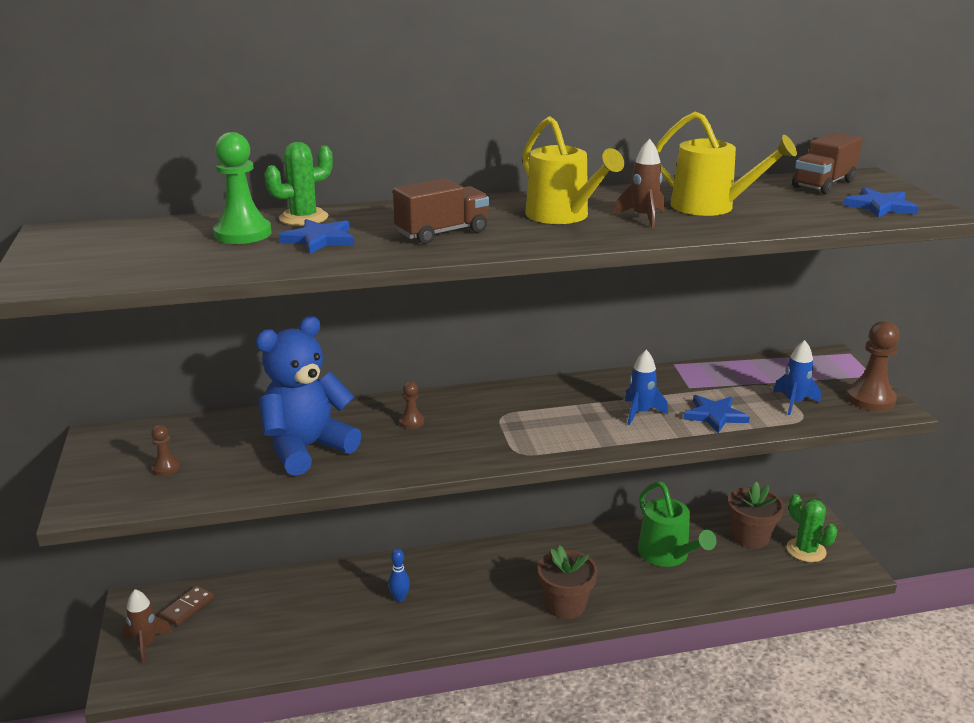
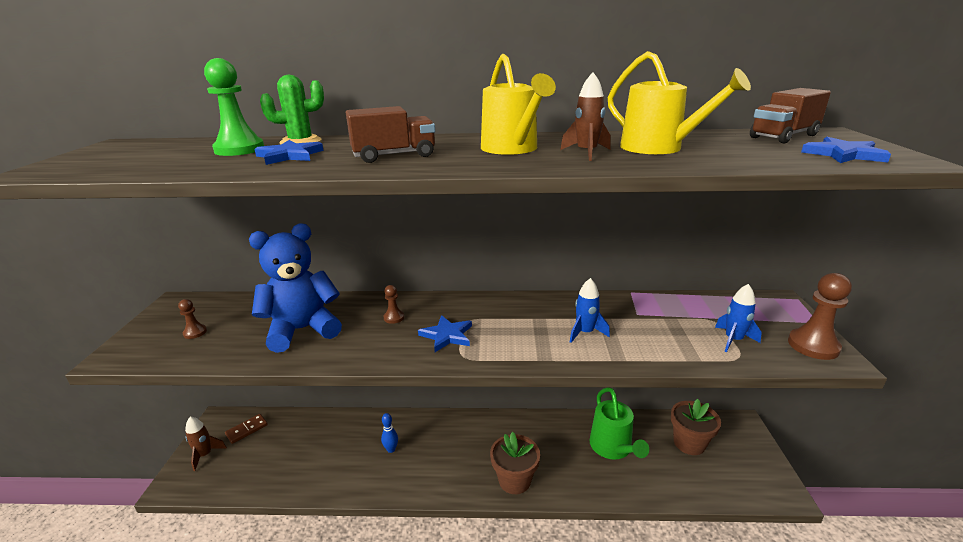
camera: 15 degrees right, 0 degrees up
blue star [683,395,750,433] -> blue star moved to [418,315,472,352]
green cactus [787,494,837,562] -> none

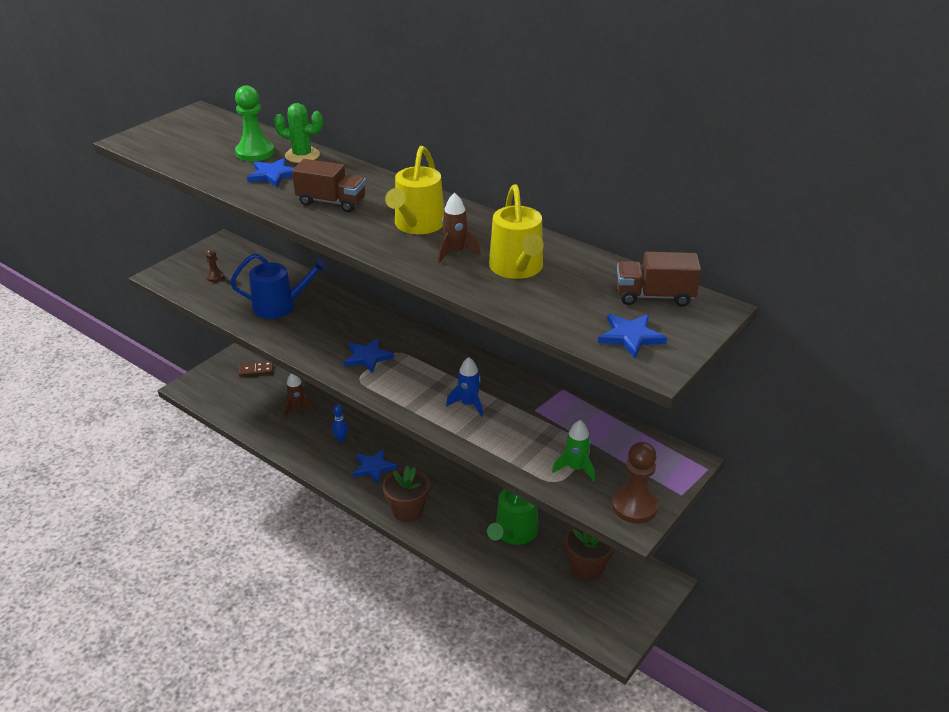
camera: 35 degrees right, 10 degrees up
brown rocket [185,417,227,471] -> brown rocket moved to [284,373,315,418]
blue teddy bear [249,223,342,353] -> blue watering can [230,254,328,319]
brown pawn [384,285,404,324] -> none
blue rocket [715,284,762,352] -> green rocket [552,420,595,482]
none -> blue star [352,449,398,484]

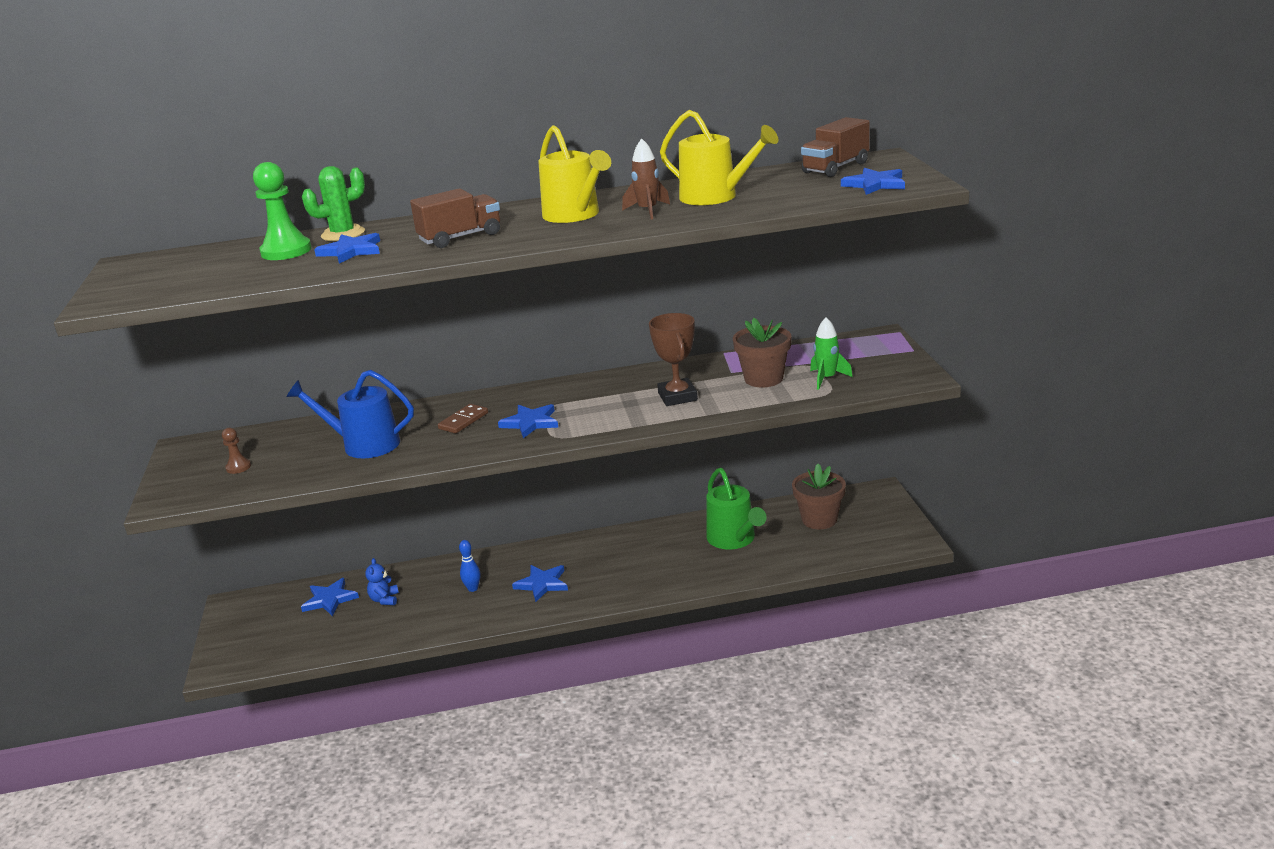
camera: 45 degrees left, 10 degrees down
blue watering can [230,254,328,319] -> blue watering can turned 120 degrees counterclockwise [286,370,414,458]
brown domino [238,362,273,377] -> brown domino moved to [438,404,488,434]
brown rocket [284,373,315,418] -> blue teddy bear [365,558,399,605]
brown flower pot [382,465,430,522] -> brown flower pot moved to [733,318,792,388]
blue rocket [446,357,483,417] -> brown trophy [649,313,698,406]
brown pawn [612,442,658,524] -> none
none -> blue star [301,578,359,616]

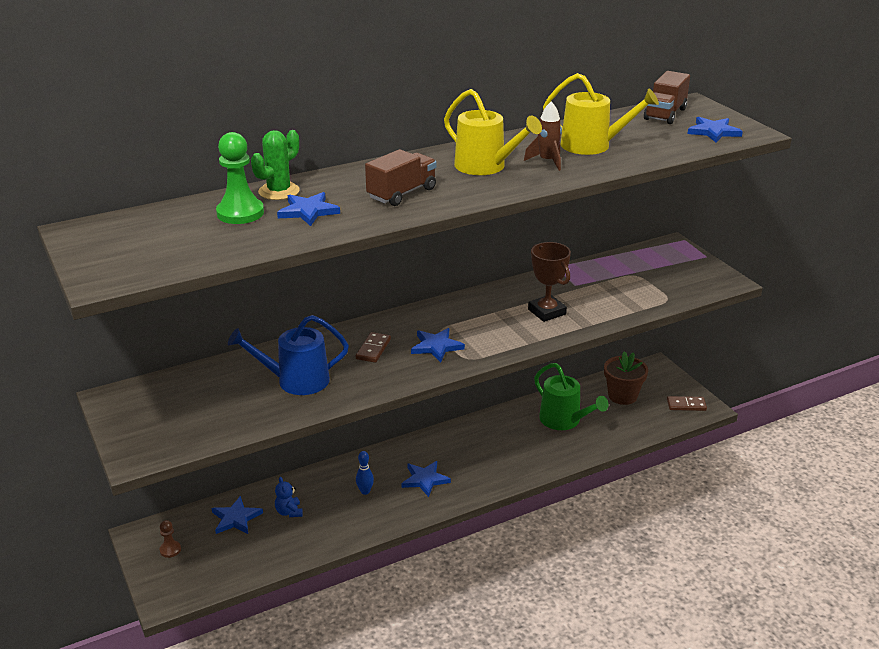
camera: 20 degrees left, 5 degrees up
brown pawn [222,428,251,474] -> brown pawn moved to [159,520,181,558]
brown flower pot [733,318,792,388] -> none
green rocket [810,317,853,390] -> none
none -> brown domino [667,396,707,411]

